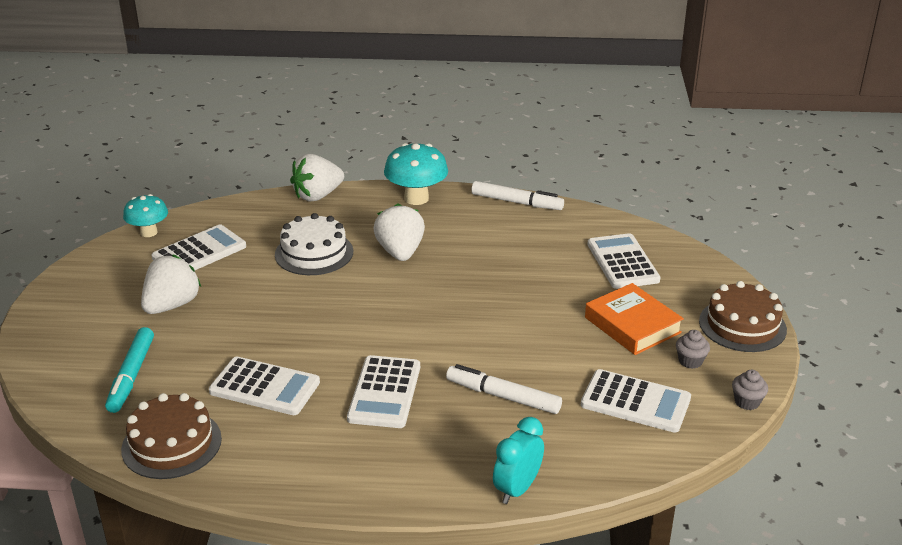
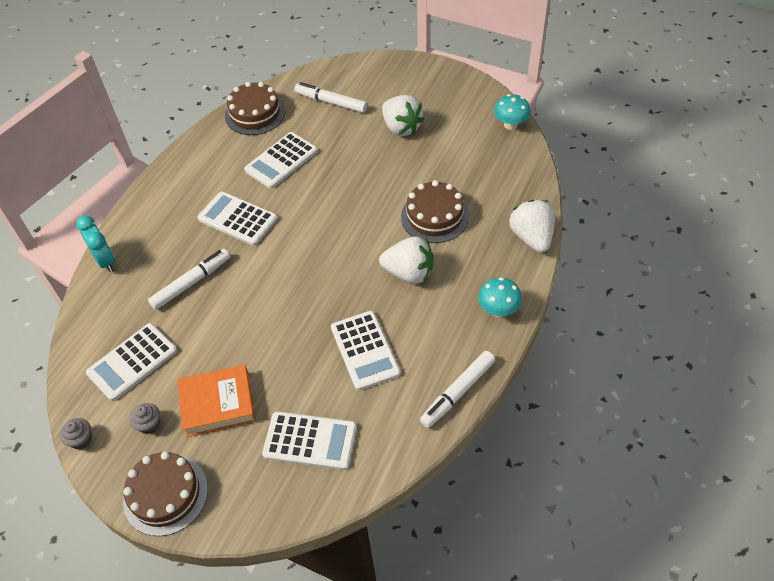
camera: 115 degrees right, 20 degrees up
turquoise marker [105,327,154,413] -> white marker [294,82,368,113]
white calculator [151,225,246,270] -> white calculator moved to [331,311,401,391]
white cake [275,213,353,275] -> brown cake [401,180,469,243]
turquoise mushroom [384,143,448,205] -> turquoise mushroom [478,277,522,317], size x0.66

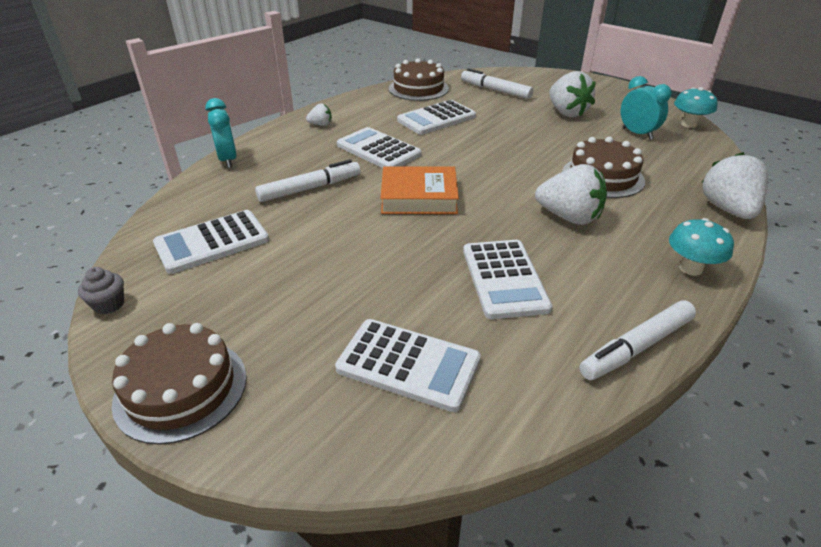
camera: 10 degrees right, 15 degrees down
grey cupcake [129,403,160,434] -> none
orange book [177,365,255,437] -> orange book moved to [380,166,459,214]
none -> white strawberry [306,103,332,126]
none -> turquoise clock [621,76,672,140]

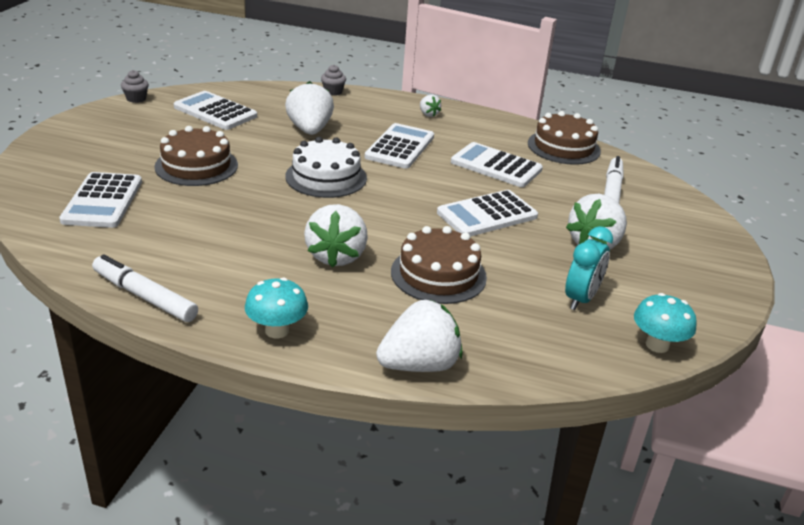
camera: 65 degrees right, 5 degrees down
brown cake [112,323,247,445] -> brown cake moved to [154,126,238,186]
turquoise clock [205,98,237,168] -> grey cupcake [321,65,346,96]
white marker [255,159,361,202] -> white strawberry [285,81,334,135]
orange book [380,166,459,214] -> white cake [285,137,367,198]
white calculator [463,240,552,319] -> white calculator moved to [437,190,538,237]

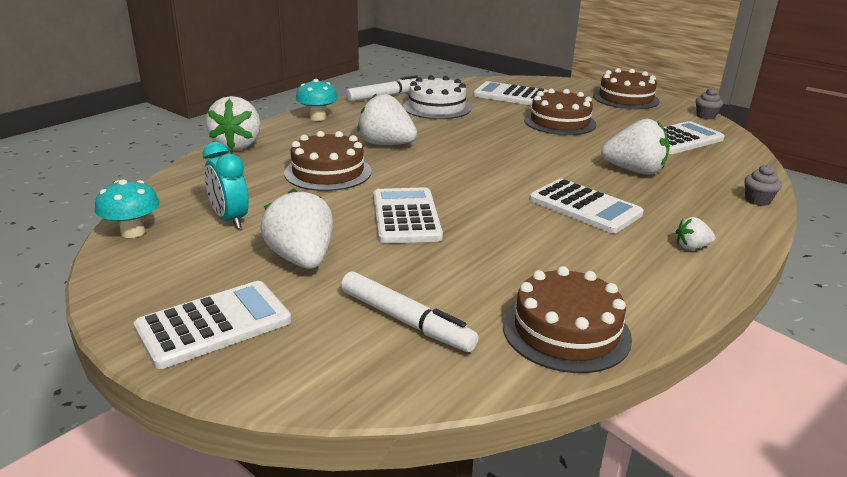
camera: 115 degrees right, 5 degrees down
white cake [285,137,367,198] -> white cake moved to [403,75,471,119]
white calculator [451,142,543,187] -> white calculator moved to [134,281,291,369]
none -> brown cake [593,68,660,109]

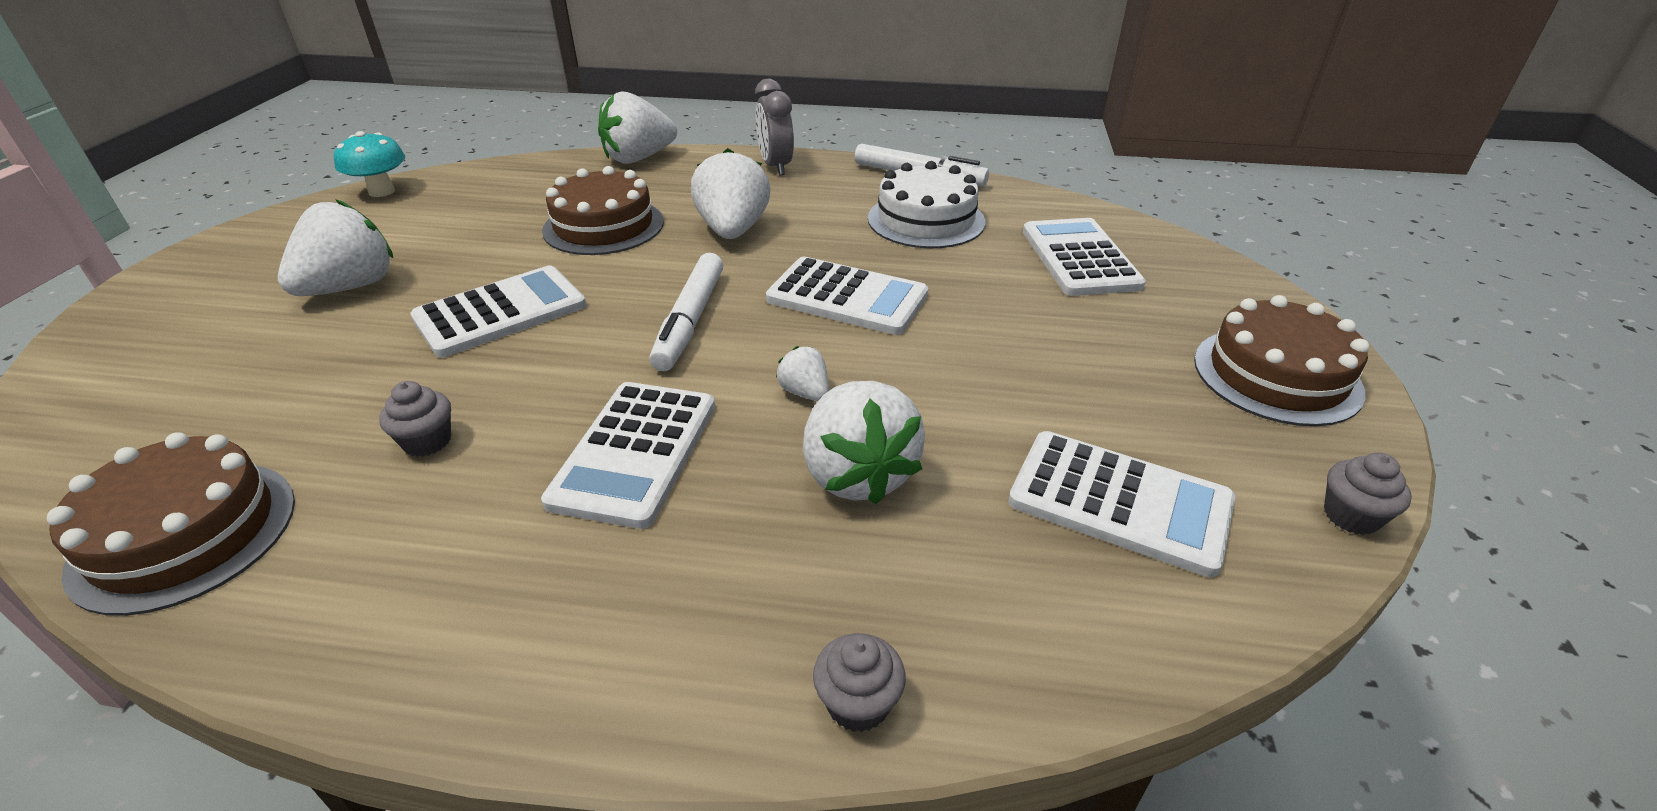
camera: 60 degrees right, 10 degrees up
white calculator [134,281,291,369] -> white calculator moved to [766,257,928,335]
turquoise clock [203,142,249,229] -> none
turquoise mushroom [296,79,338,121] -> grey clock [755,79,794,175]
white marker [341,271,479,352] -> white marker moved to [649,253,723,371]
brown cake [524,89,597,135] -> none
white strawberry [676,217,715,250] -> white strawberry moved to [776,346,829,401]
none -> grey cupcake [379,381,451,457]

